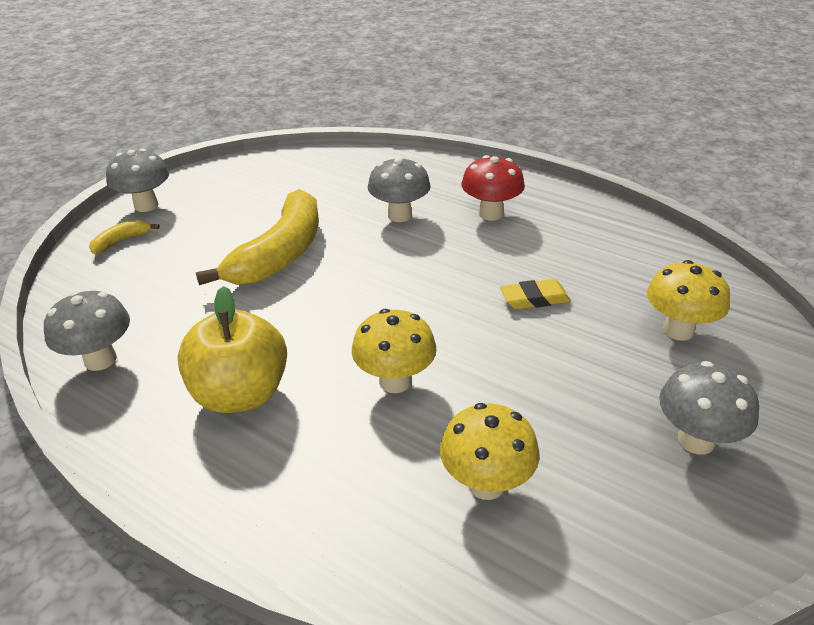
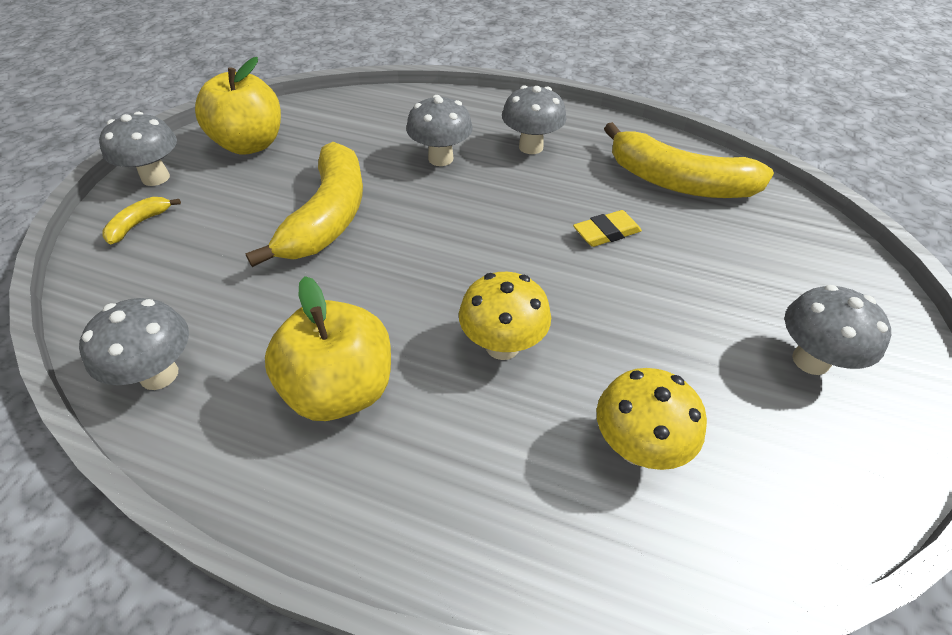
camera: 15 degrees left, 10 degrees up
red mushroom [461,155,525,221] -> grey mushroom [502,85,566,154]
yellow mushroom [647,260,730,341] -> none
none -> yellow apple [195,57,281,155]
none -> yellow banana [604,122,774,198]

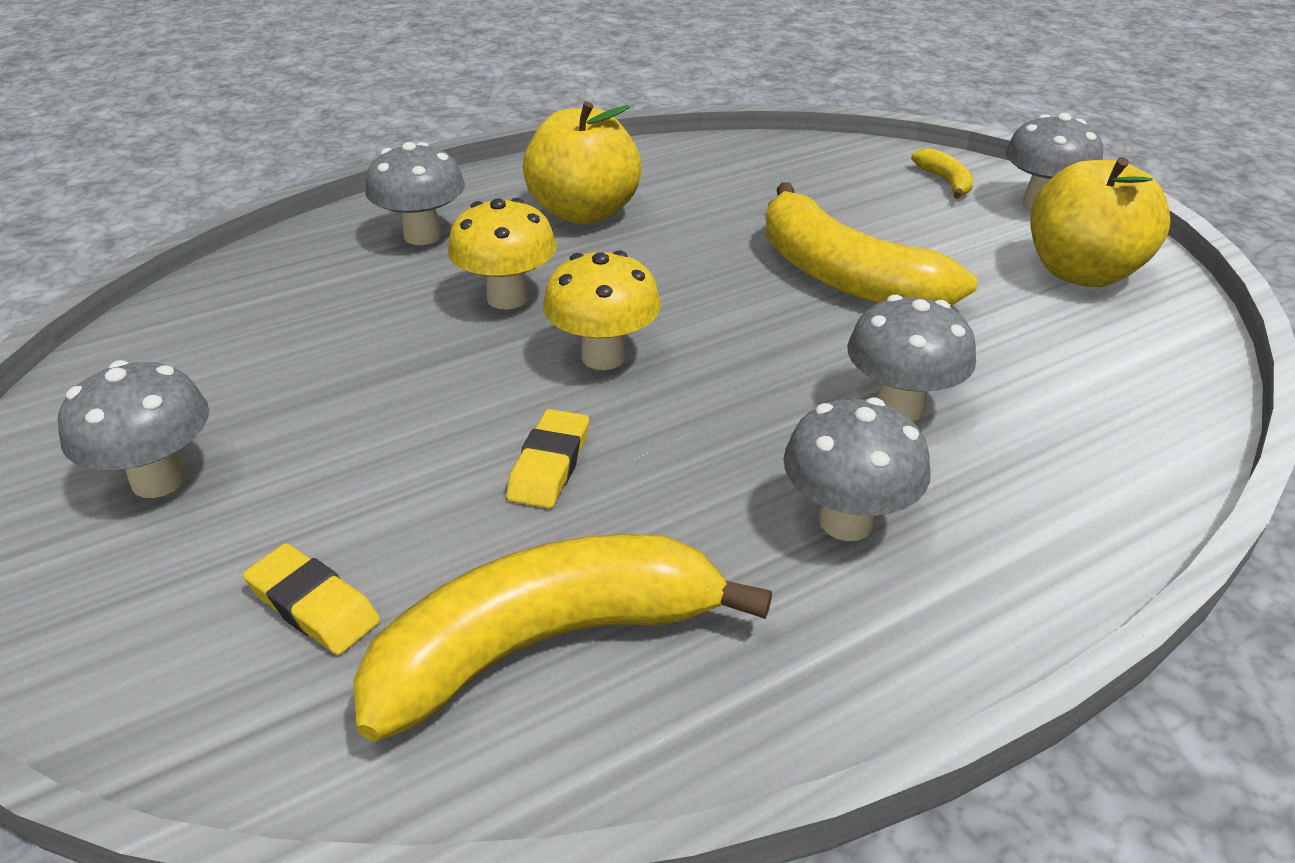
camera: 130 degrees right, 10 degrees down
grey mushroom [79,298,189,390] -> grey mushroom moved to [365,142,465,245]
yellow mushroom [597,368,707,470] -> yellow mushroom moved to [543,250,661,370]
none -> yellow eraser [243,543,380,655]

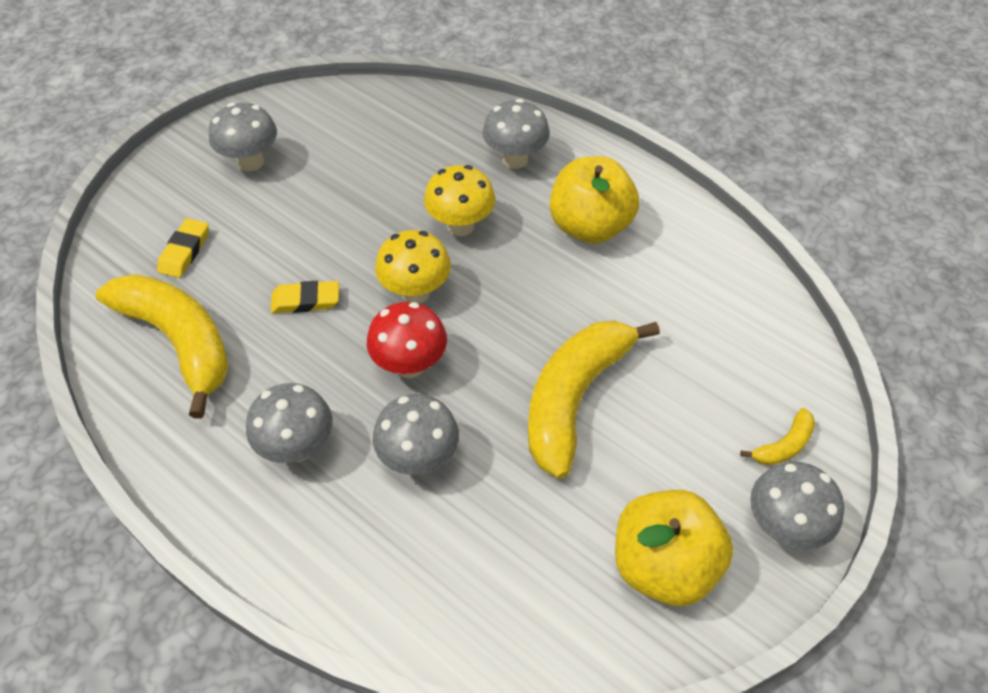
camera: 70 degrees right, 15 degrees up
none -> red mushroom [367,302,447,378]

